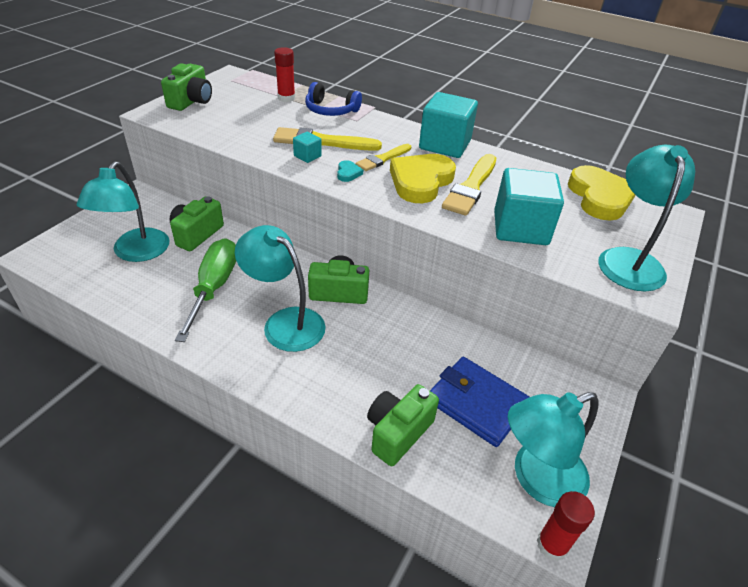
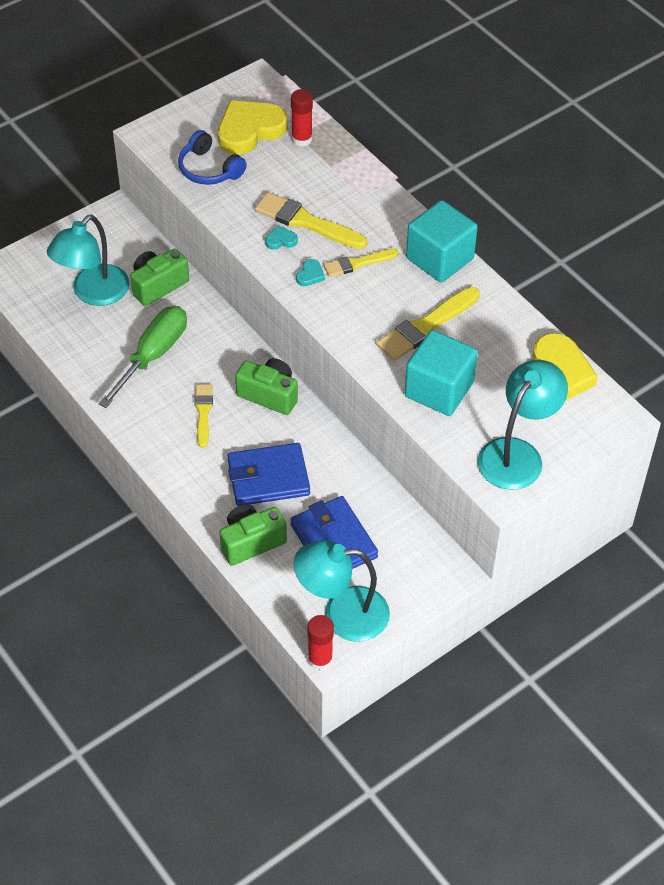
camera: 25 degrees right, 10 degrees up
green camera [161,63,212,111] -> none
turquoise lamp [235,225,325,352] -> yellow brush [194,384,213,448]
turquoise cube [293,132,322,163] -> turquoise heart [265,225,298,250]
blue headphones [305,82,362,116] -> blue headphones moved to [178,130,247,185]
yellow heart [390,154,456,203] -> yellow heart moved to [218,100,287,155]
none -> blue wallet [228,443,310,506]

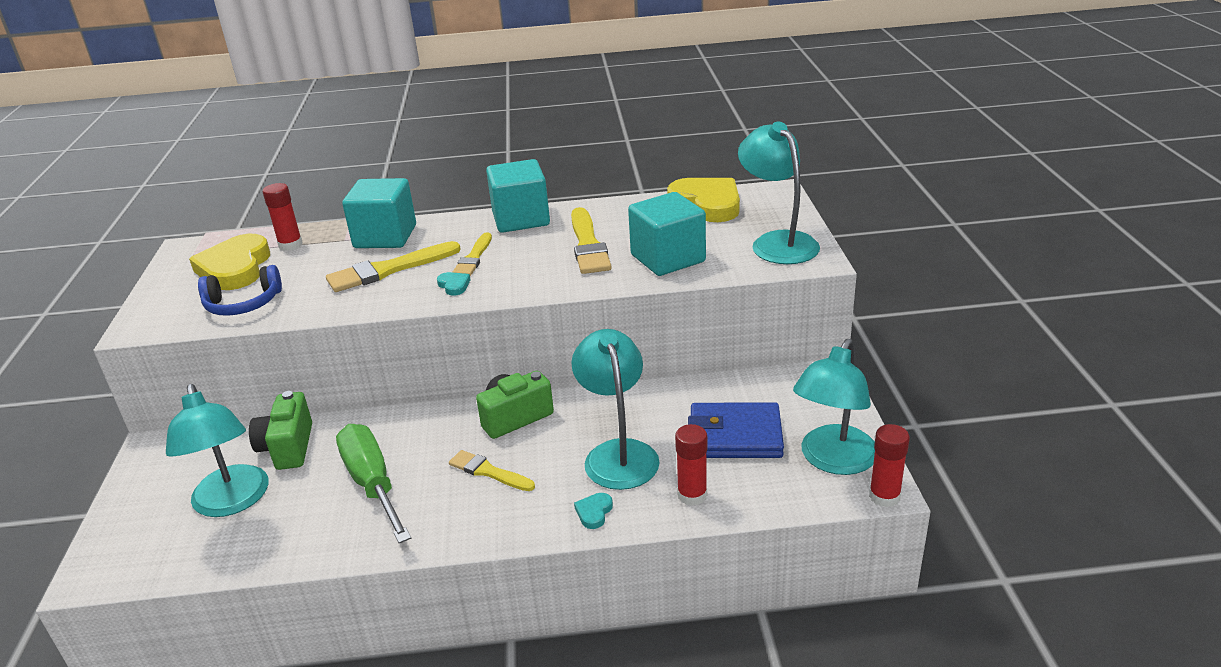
camera: 55 degrees left, 20 degrees down
green camera [220,504,287,566] -> red glue stick [675,424,707,506]
blue wallet [228,443,310,506] -> turquoise lamp [571,329,660,490]
turquoise heart [265,225,298,250] -> turquoise heart moved to [574,493,613,529]
none -> turquoise cube [342,178,416,248]

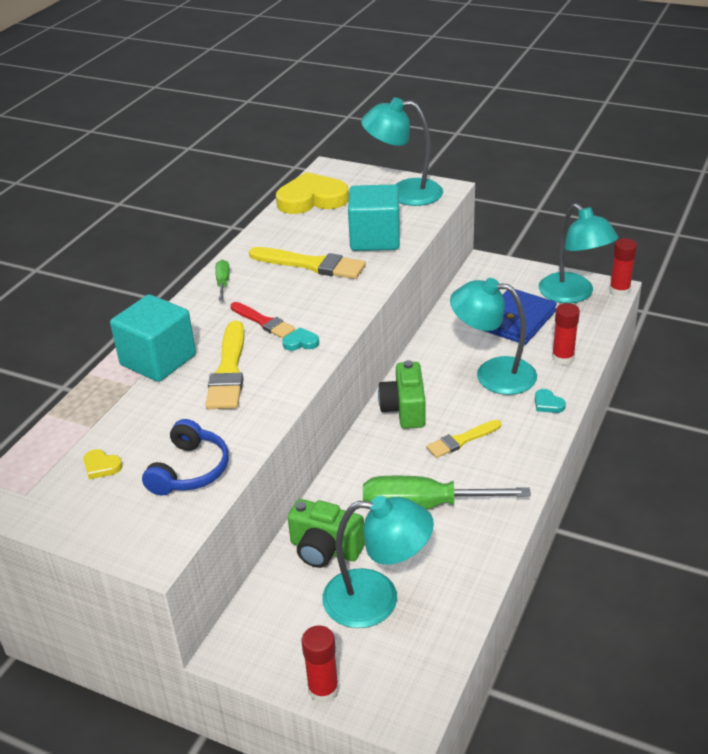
camera: 60 degrees left, 5 degrees up
yellow heart [189,234,270,290] -> yellow heart [83,449,123,479], size x0.41
red glue stick [263,183,303,251] -> red glue stick moved to [302,625,339,703]
yellow brush [453,232,492,276] -> red brush [230,302,295,338]
turquoise cube [486,159,550,233] -> green screwdriver [215,260,230,301]

